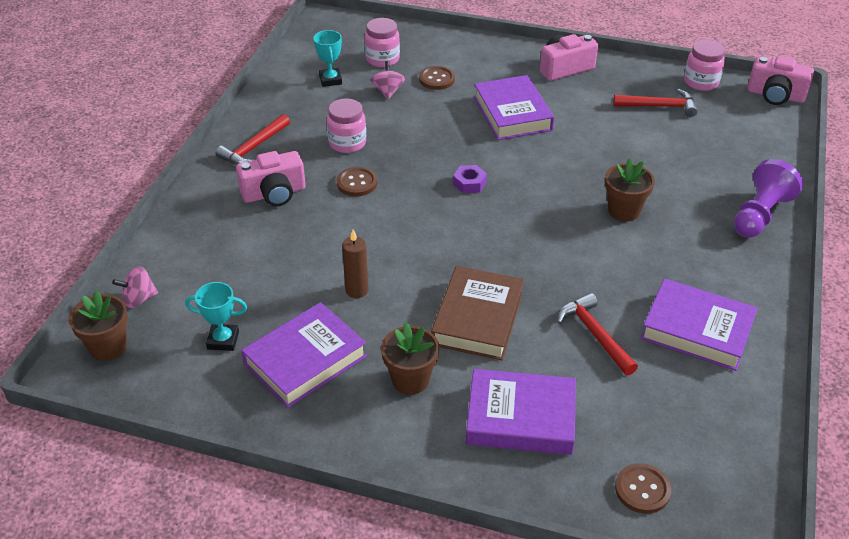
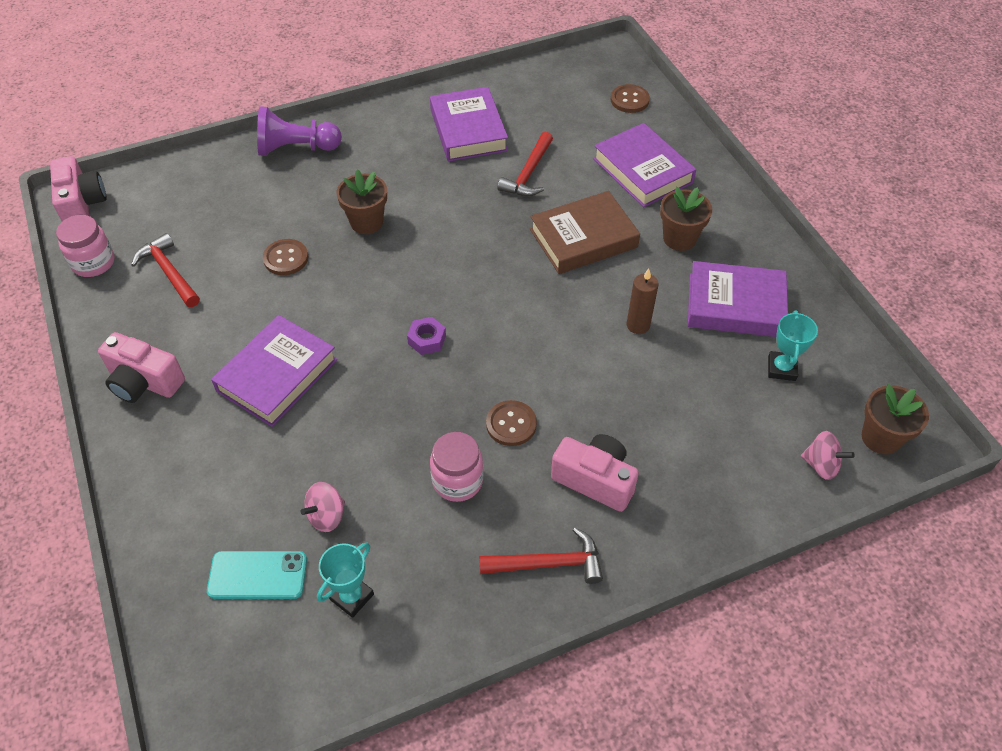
camera: 130 degrees left, 10 degrees up
turquoise trophy [185,282,247,351] -> turquoise trophy turned 45 degrees clockwise [768,310,818,381]
pink jar [365,18,400,67] -> turquoise phone [207,551,307,599]
brown button [419,66,455,90] -> brown button moved to [263,239,308,275]

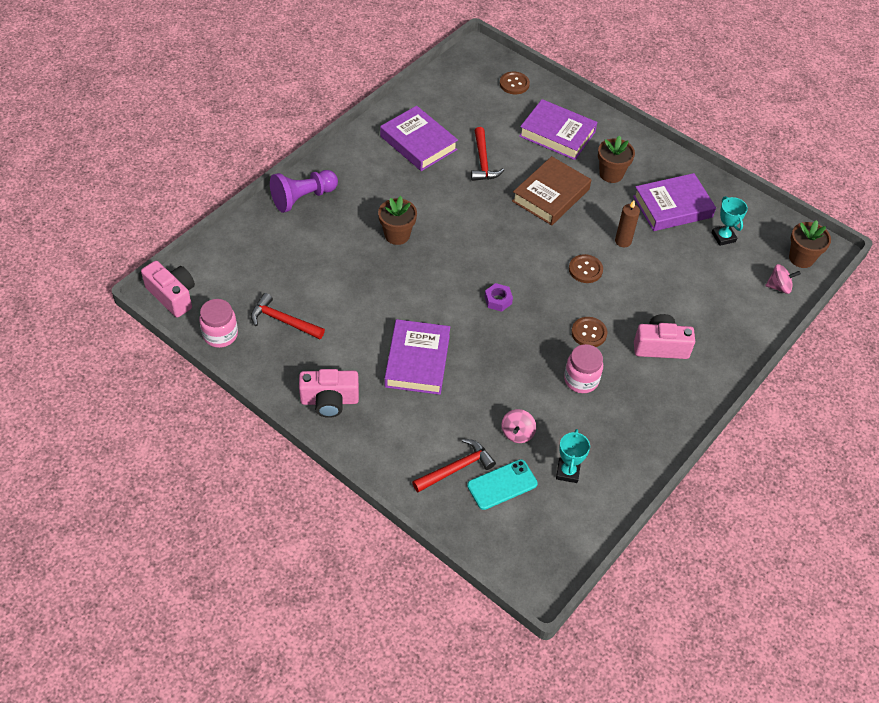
camera: 30 degrees left, 0 degrees up
brown button [263,239,308,275] -> brown button moved to [569,254,603,283]
red hammer [479,527,603,584] -> red hammer moved to [412,439,496,492]

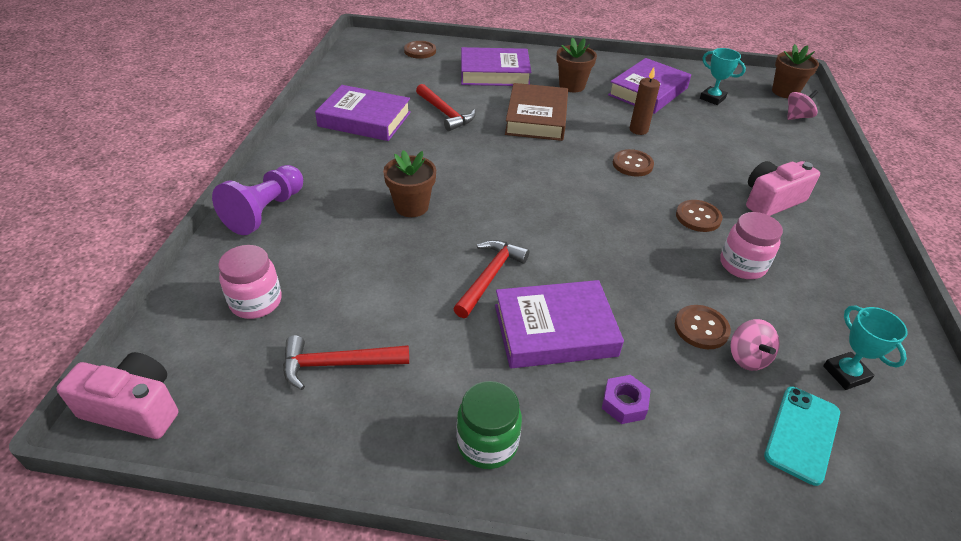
camera: 30 degrees left, 10 degrees down
pink jar [199,299,238,348] -> pink jar moved to [218,245,282,319]
pink camera [299,369,359,418] -> green jar [457,381,522,469]
purple book [384,319,450,395] -> purple book turned 75 degrees counterclockwise [495,280,624,368]
red hammer [412,439,496,492] -> red hammer moved to [453,240,529,318]
purple nut [484,283,513,312] -> purple nut moved to [602,375,651,424]
none -> brown button [675,305,731,349]

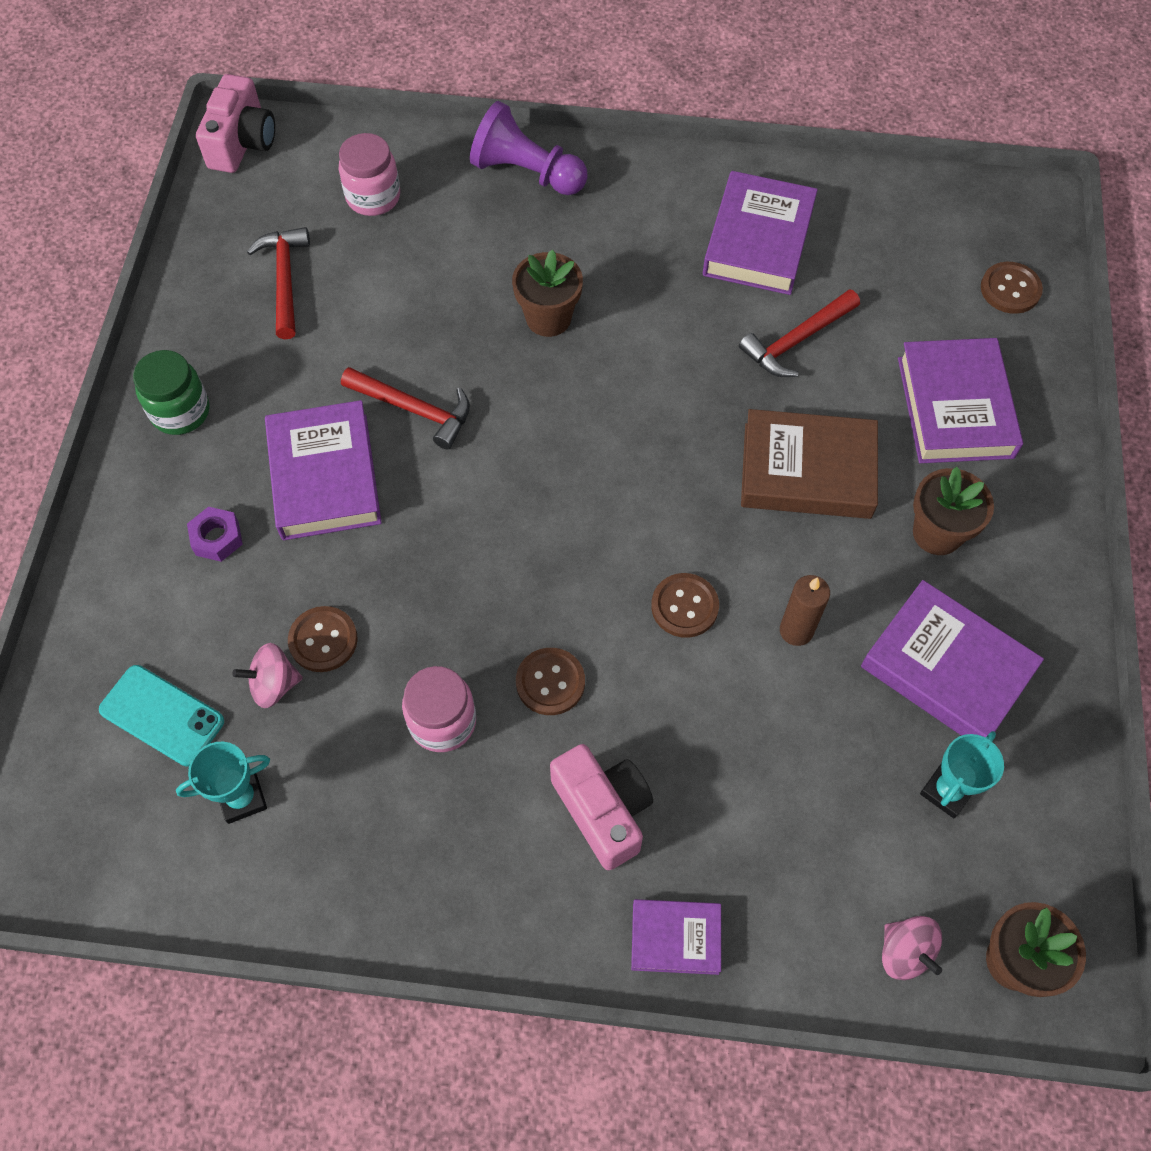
camera: 90 degrees right, 20 degrees up
none -> purple book [631,899,721,975]

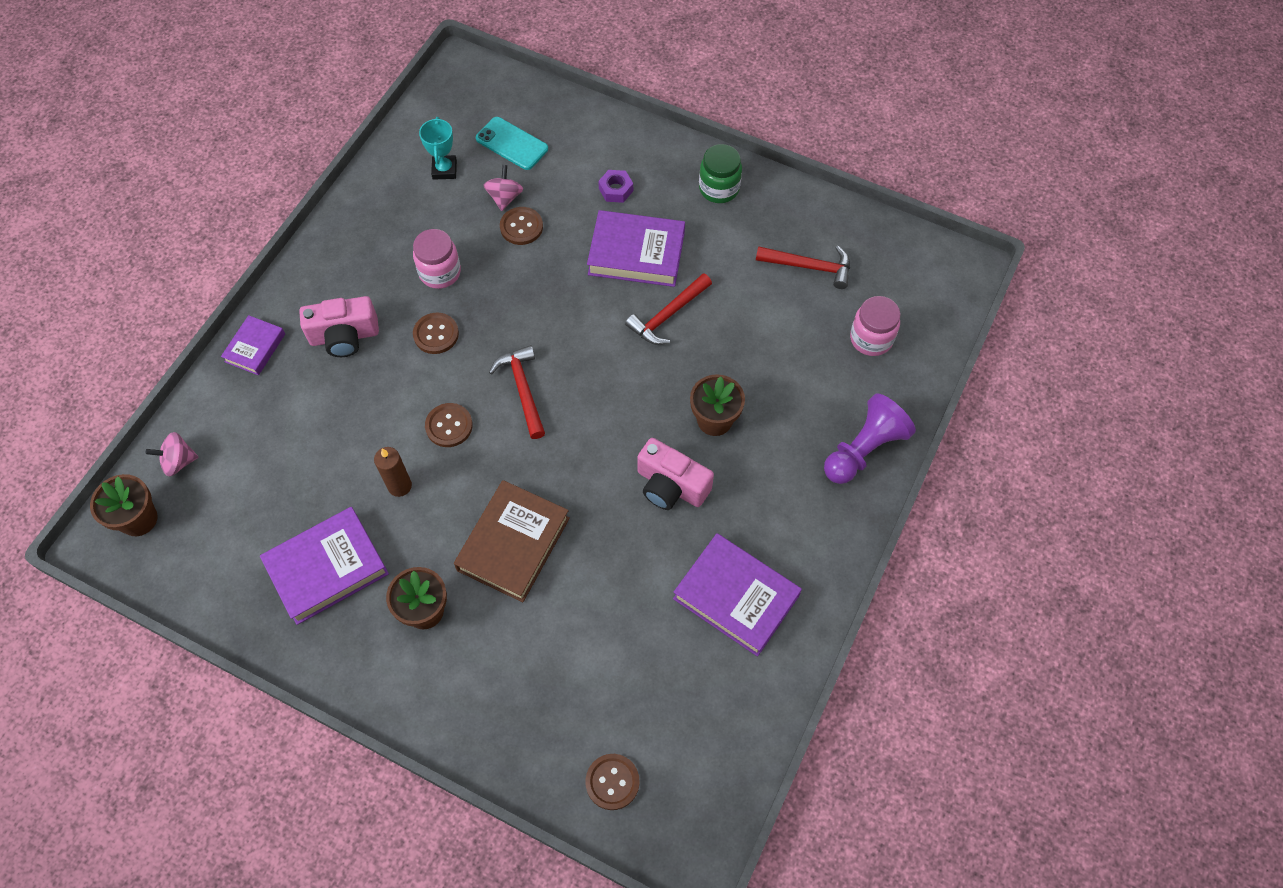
camera: 110 degrees right, 0 degrees up
turquoise phone [99,665,224,767] -> turquoise phone turned 75 degrees clockwise [476,117,548,170]
pink camera [196,74,275,173] -> pink camera moved to [637,438,714,510]
red hammer [739,289,860,377] -> red hammer moved to [489,345,545,439]
purple book [898,338,1023,463] -> none
turquoise trophy [920,731,1004,818] -> none

